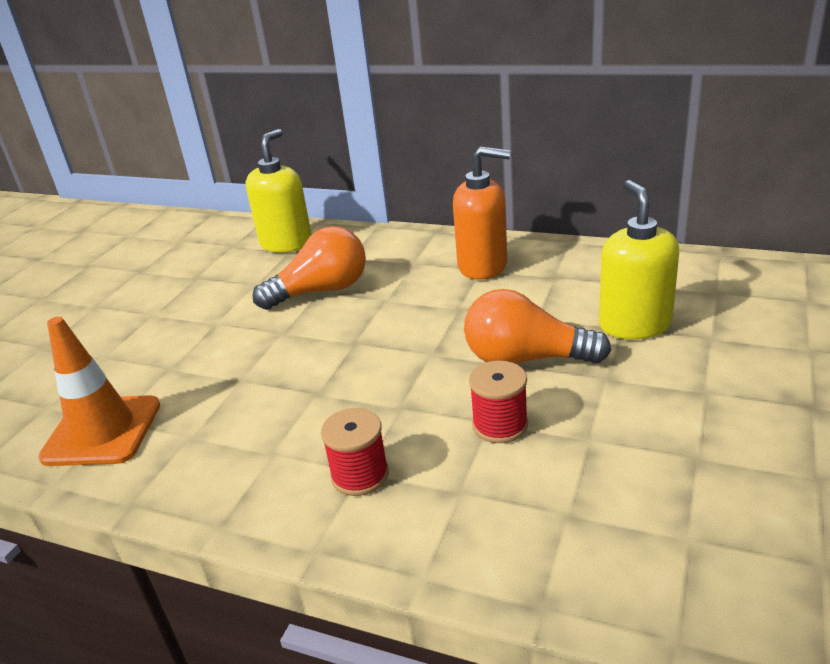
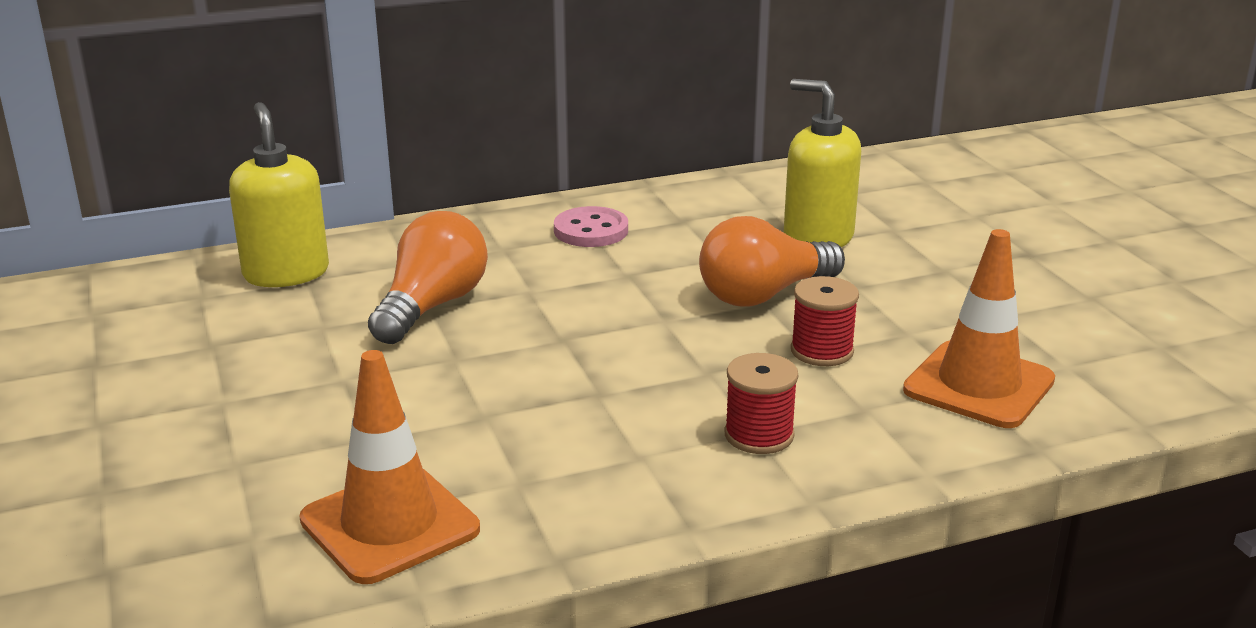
camera: 45 degrees left, 5 degrees down
orange soap dispenser [453,147,511,280] -> pink button [554,206,628,247]
none -> orange traffic cone [903,229,1055,428]

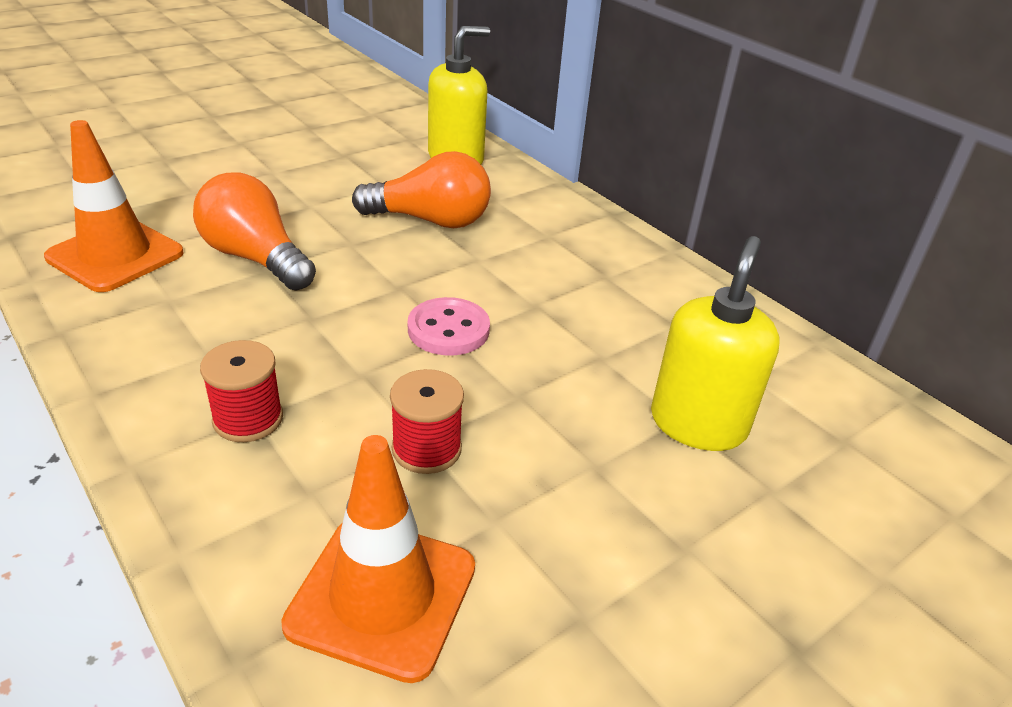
camera: 70 degrees right, 10 degrees up
pink button [554,206,628,247] -> pink button moved to [408,297,490,356]
orange light bulb [699,216,845,307] -> orange light bulb moved to [193,172,316,290]

